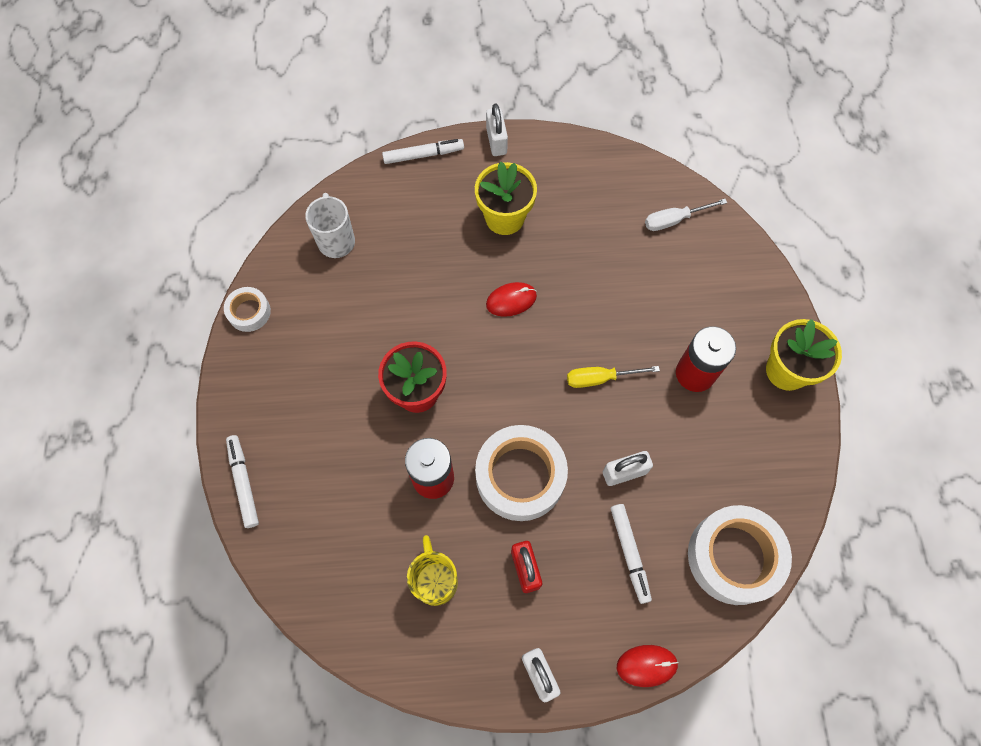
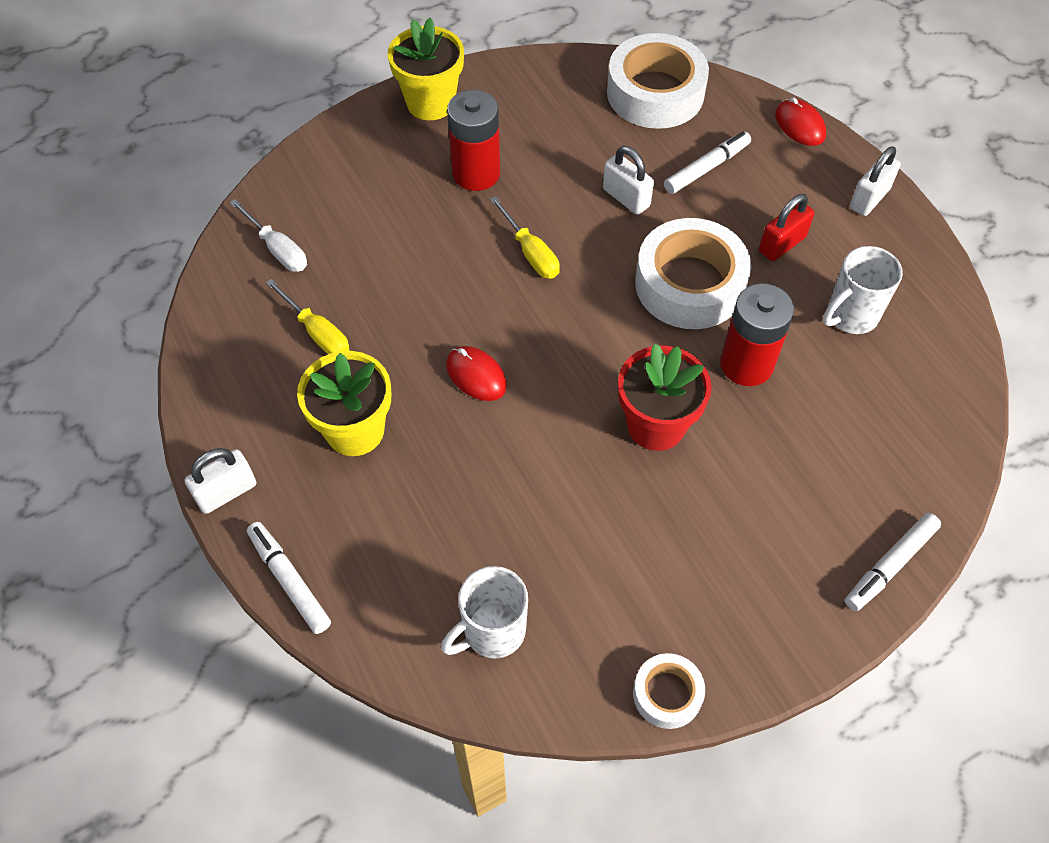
camera: 115 degrees left, 10 degrees down
yellow mug [407,535,458,606] -> white mug [823,246,903,334]
none -> yellow screwdriver [266,279,349,354]

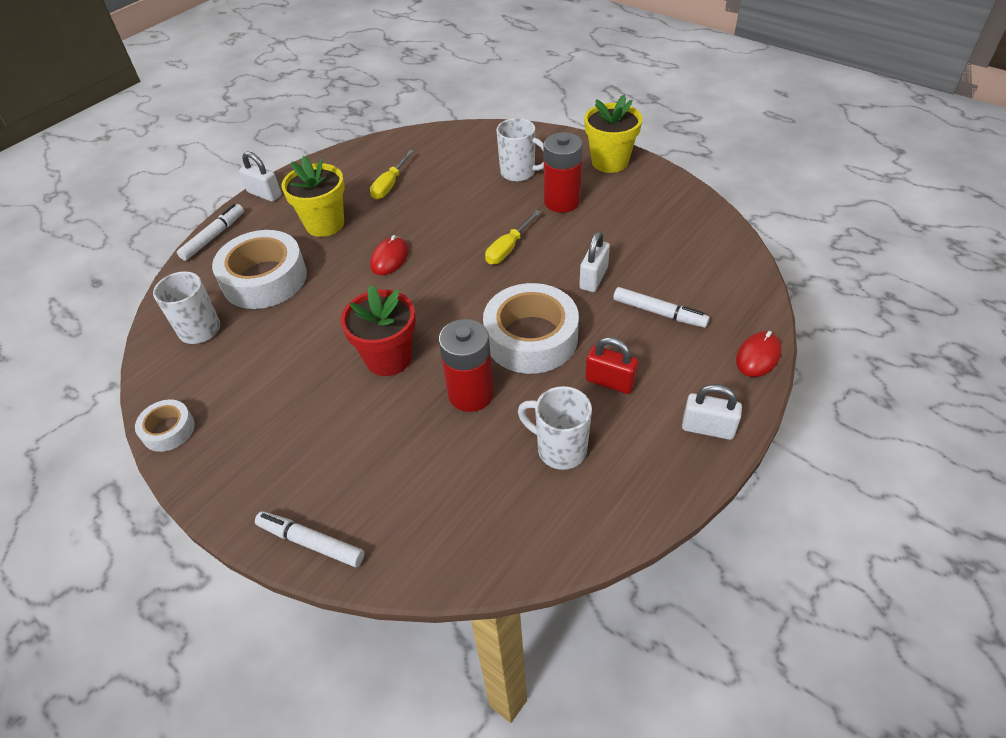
camera: 70 degrees right, 10 degrees down
white screwdriver [230,199,307,272] -> none
white tape [607,33,709,129] -> white tape moved to [212,230,307,309]
none -> white mug [496,118,544,182]

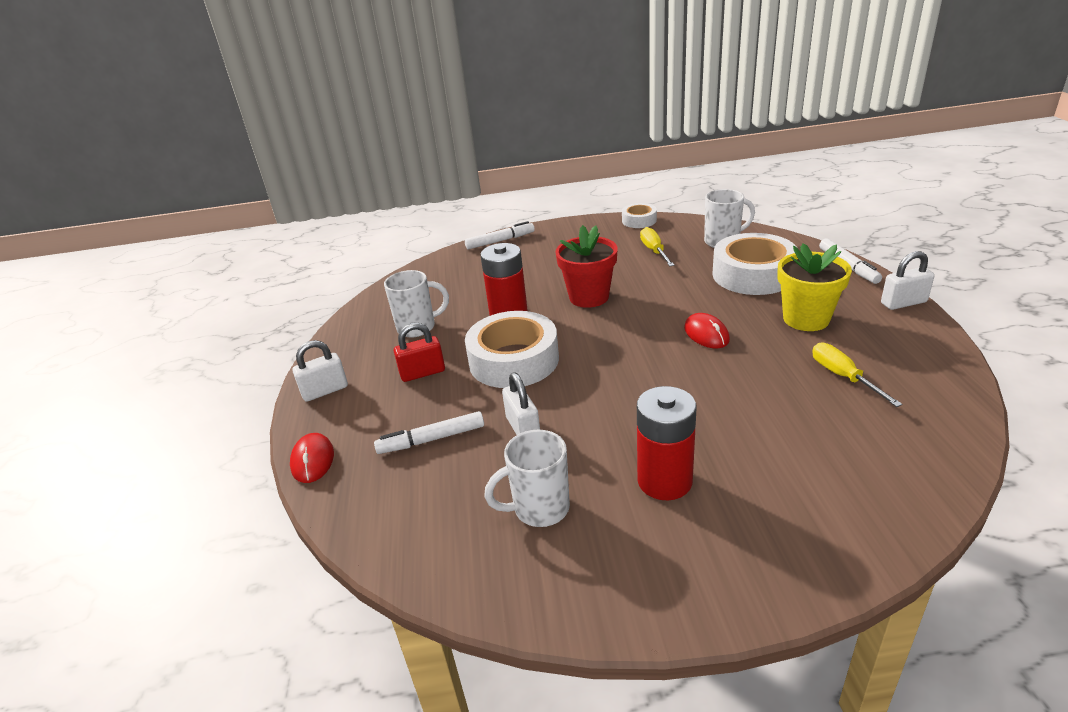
camera: 135 degrees right, 15 degrees down
yellow screwdriver [485,210,541,264] -> yellow screwdriver moved to [640,227,675,266]
white mug [496,118,544,182] -> white mug moved to [484,430,570,527]
yellow flower pot [584,95,642,173] -> none

